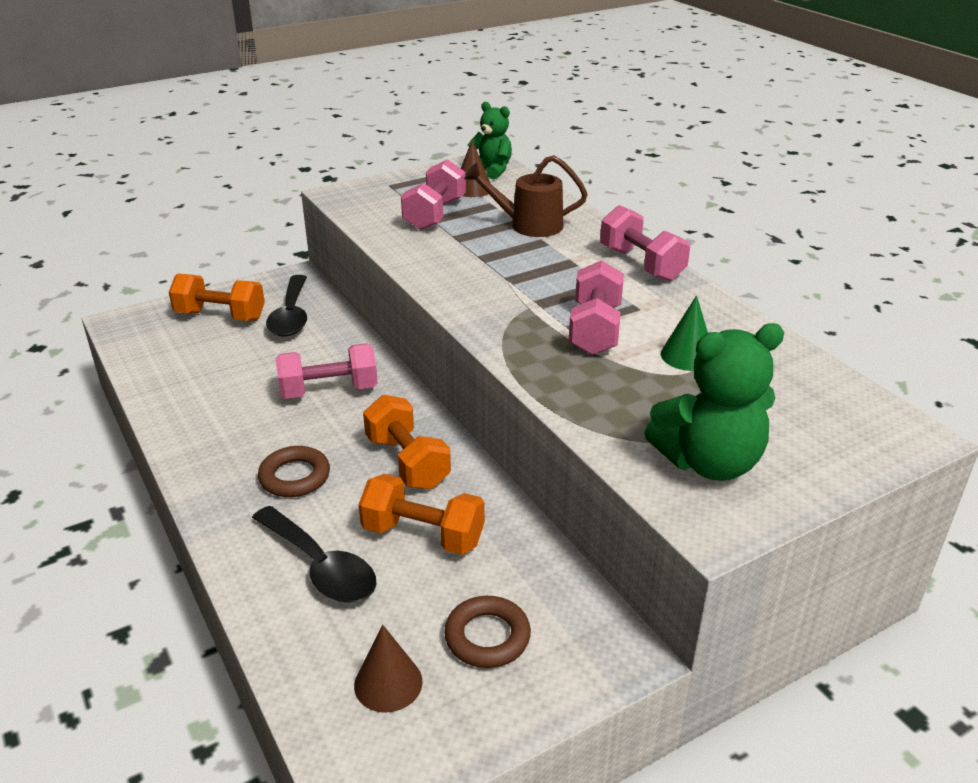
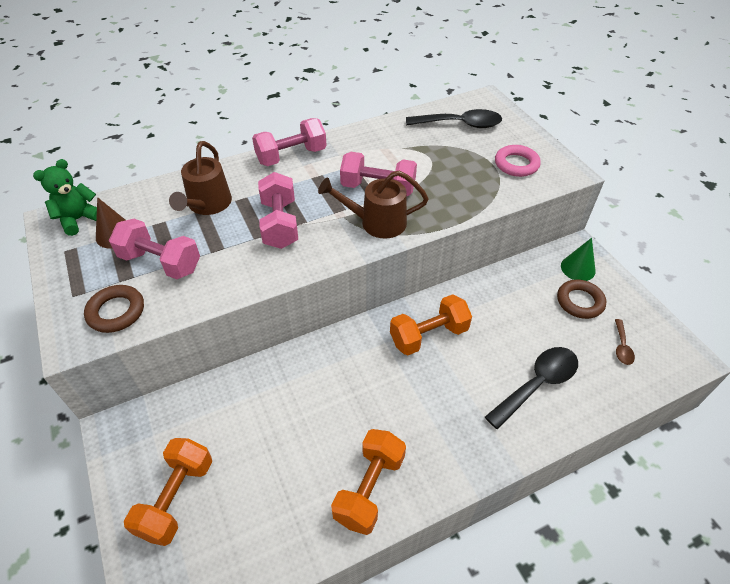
camera: 85 degrees left, 15 degrees up
brown ring [258,446,330,497] -> brown ring moved to [84,285,144,333]
black spoon [266,275,307,337] -> black spoon moved to [406,109,502,128]
pink dumbbell [276,343,378,399] -> pink dumbbell moved to [258,172,298,249]
brown cone [354,625,423,713] -> brown spoon [615,319,635,365]
orange dumbbell [359,474,485,555] -> orange dumbbell moved to [331,429,406,535]
green teddy bear [644,323,784,481] -> pink ring [495,145,541,177]
green cone [661,295,708,371] -> green cone moved to [561,238,596,281]
none -> brown watering can [318,171,428,239]

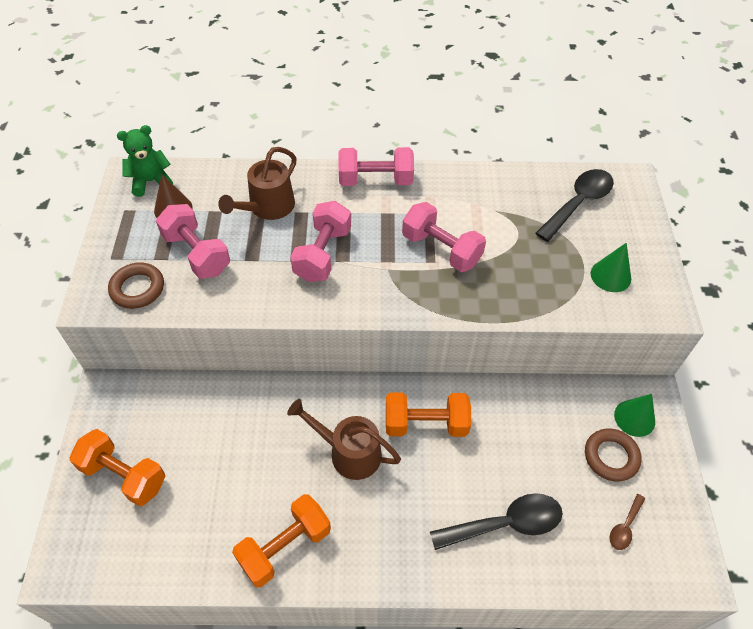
camera: 25 degrees right, 5 degrees up
orange dumbbell [124,438,212,546] -> orange dumbbell turned 75 degrees clockwise [69,429,165,506]
brown watering can [318,171,428,239] -> brown watering can moved to [287,399,401,480]
black spoon [406,109,502,128] -> black spoon turned 75 degrees counterclockwise [535,169,614,242]
pink ring [495,145,541,177] -> green cone [591,243,631,292]

